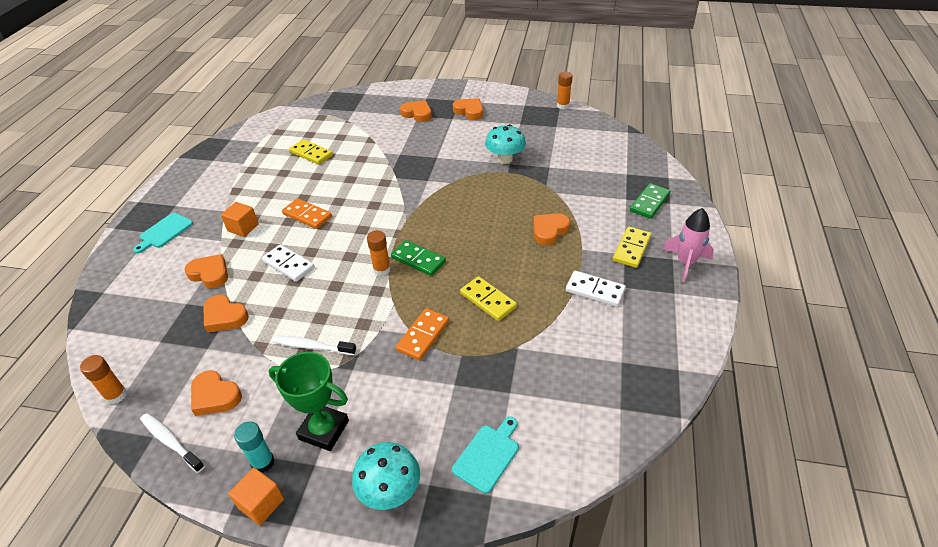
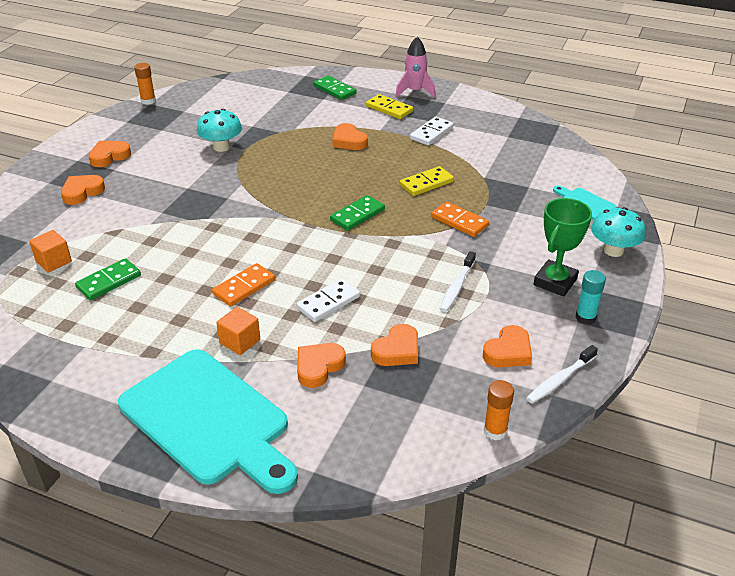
camera: 80 degrees left, 5 degrees down
turquoise cutting board [133,213,193,254] -> turquoise cutting board [118,349,298,494], size x2.38
orange cube [228,468,284,525] -> orange cube moved to [29,230,72,273]
yellow domino [289,139,333,165] -> green domino [75,258,141,300]
orange glue stick [367,230,391,276] -> none

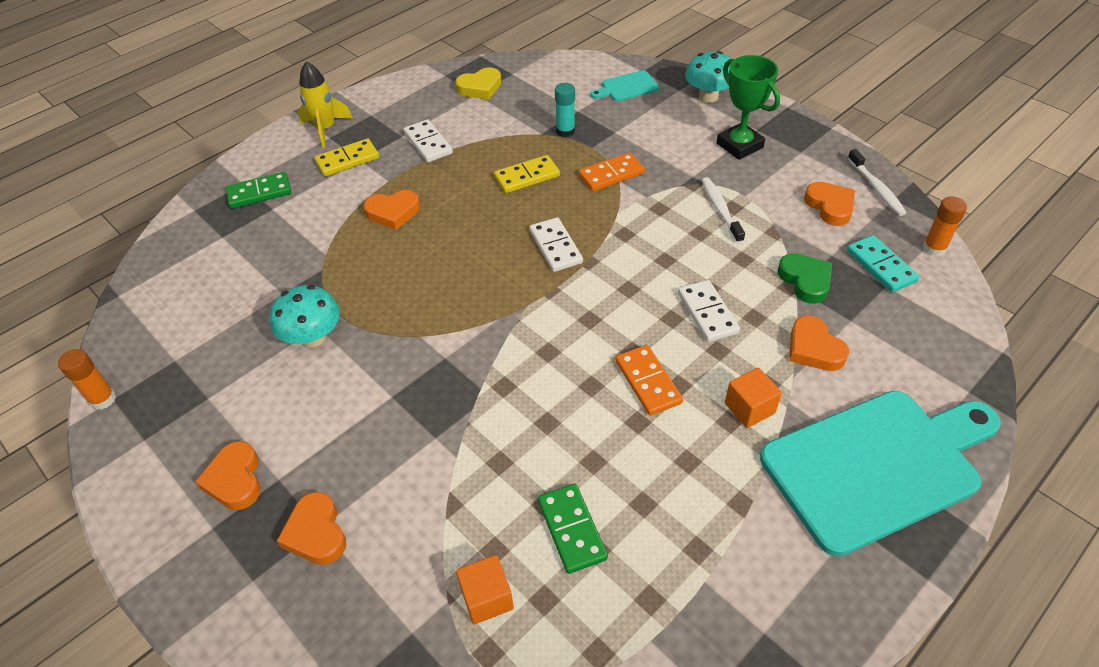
camera: 65 degrees left, 10 degrees up
green domino [330,195,385,231] -> white domino [529,217,583,272]
orange heart [371,324,418,366] -> green heart [778,253,832,304]
pink rocket [395,37,436,97] -> yellow rocket [298,61,353,148]
yellow domino [400,166,454,196] -> yellow domino turned 75 degrees clockwise [494,155,560,193]
white toothbrush [439,251,476,312] -> white toothbrush turned 150 degrees counterclockwise [702,177,745,243]
turquoise glue stick [576,270,606,325] -> turquoise glue stick moved to [555,83,575,137]
none -> yellow heart [455,67,501,100]
none -> turquoise domino [847,235,920,293]

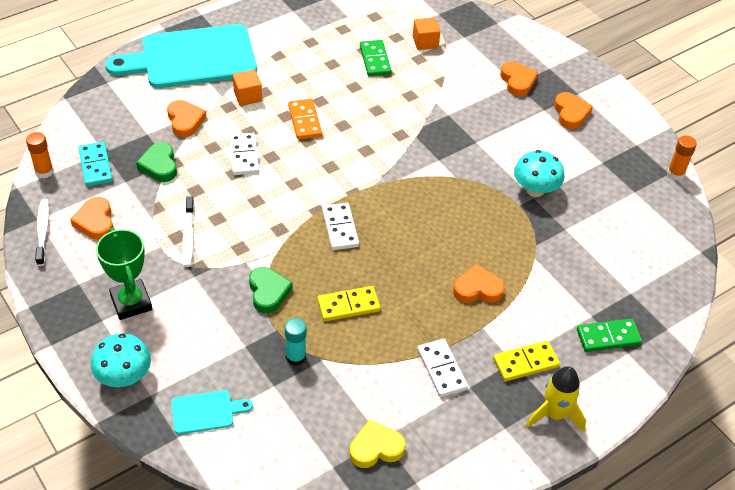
camera: 175 degrees left, 0 degrees up
orange domino [579,152,645,191] -> green heart [249,267,293,313]

